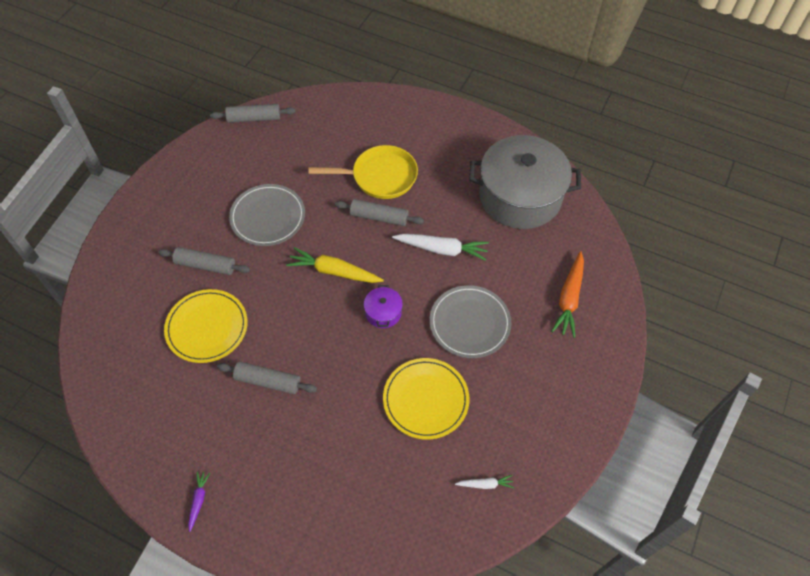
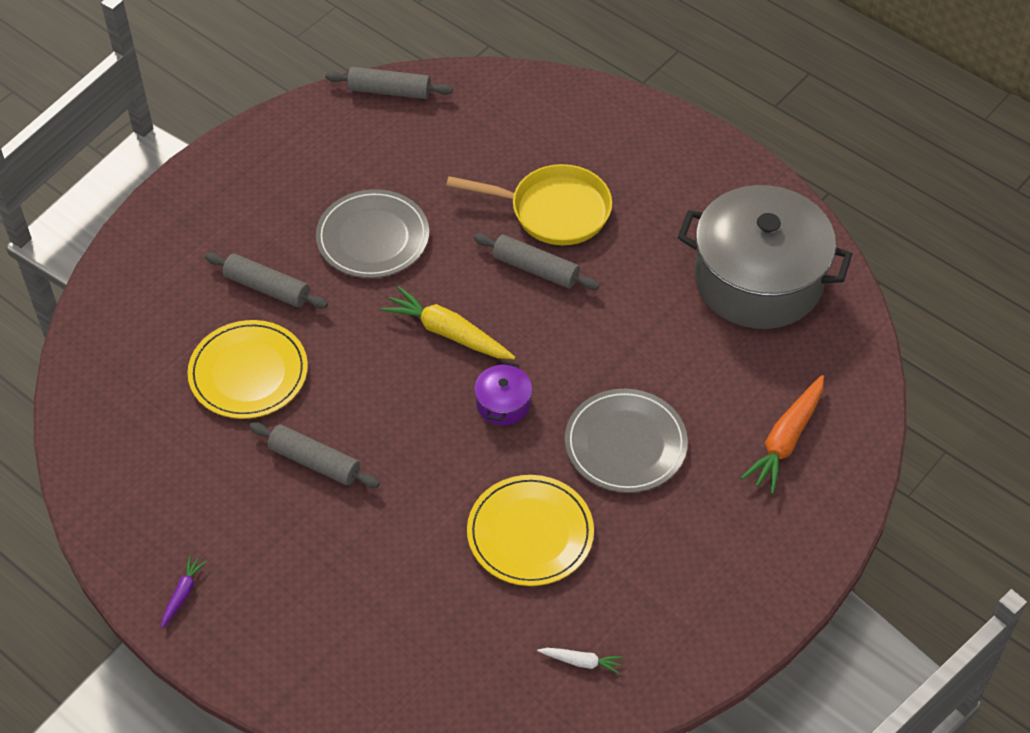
camera: 15 degrees right, 5 degrees down
white carrot [392,234,489,261] -> none

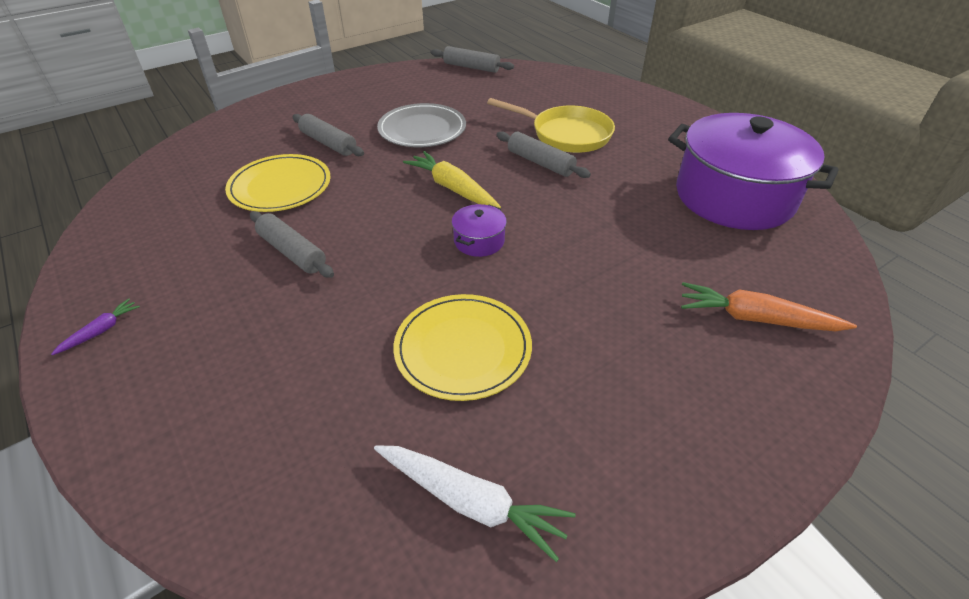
camera: 15 degrees right, 10 degrees down
white carrot [537,648,623,674] -> white carrot [374,445,576,562], size x1.94
grey plate [565,389,688,493] -> none
grey pot [678,185,852,329] -> purple pot [668,113,839,230]
orange carrot [741,375,824,494] -> orange carrot turned 60 degrees clockwise [681,282,857,331]

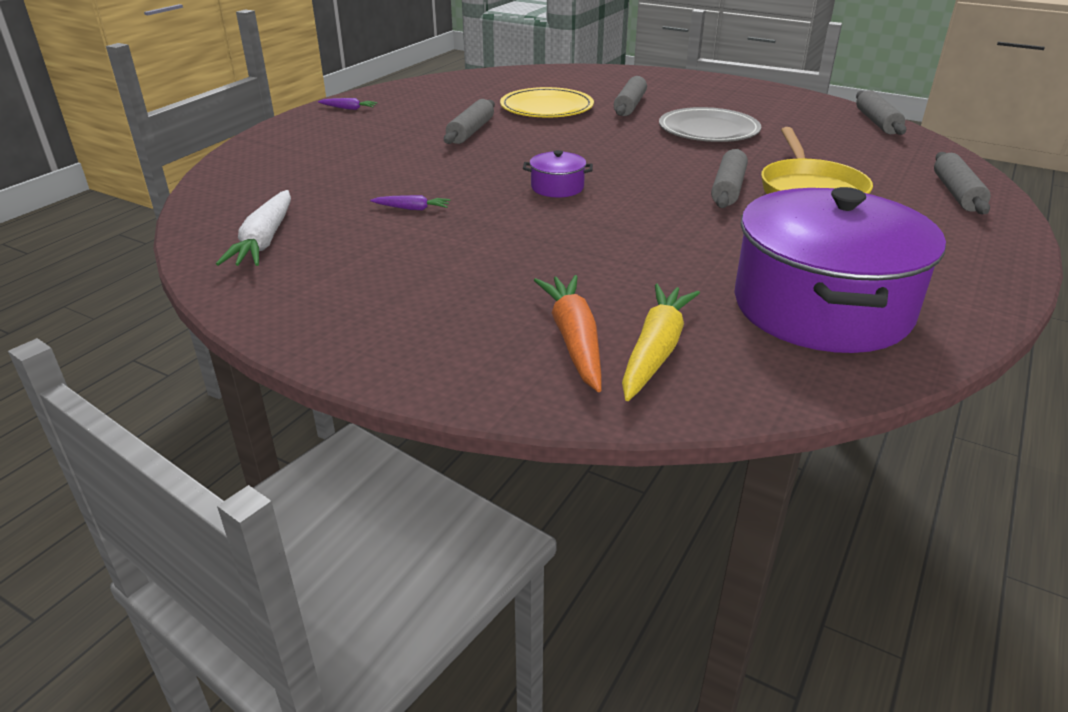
camera: 65 degrees right, 10 degrees down
yellow plate [394,294,532,401] -> purple carrot [370,195,450,210]
yellow carrot [403,151,501,208] -> yellow carrot moved to [622,284,700,401]
none -> grey rolling pin [934,152,991,214]

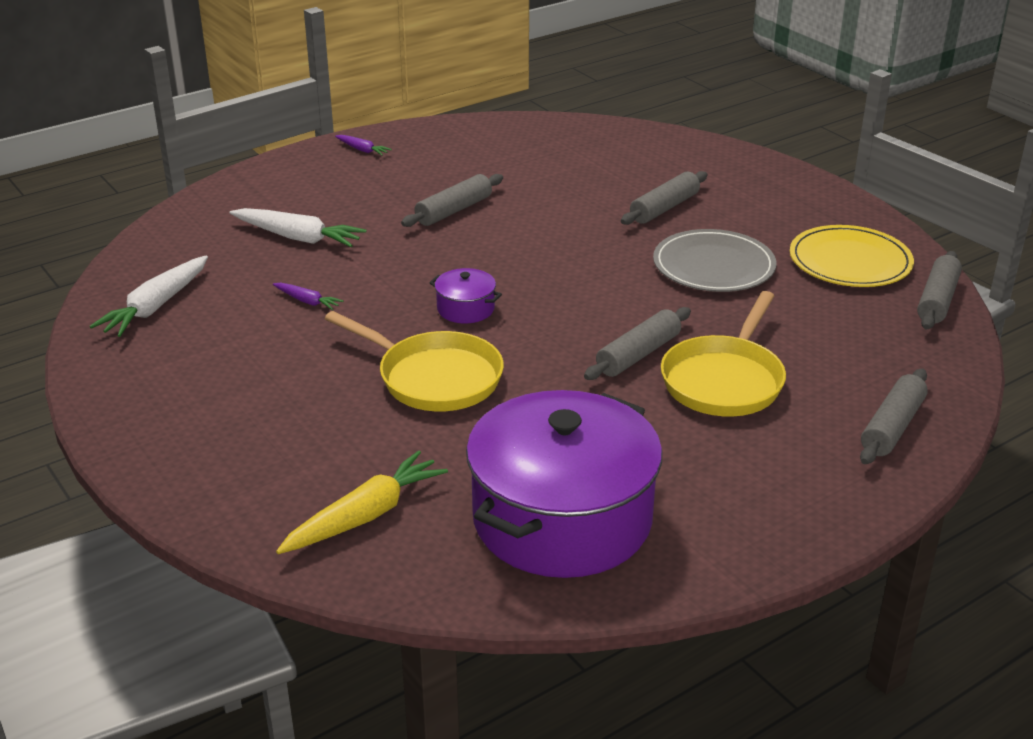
camera: 25 degrees right, 0 degrees up
yellow plate [500,87,594,117] -> yellow plate moved to [790,225,914,287]
orange carrot [534,275,602,392] -> none
none -> white carrot [230,208,367,247]
none -> yellow pan [325,311,504,412]

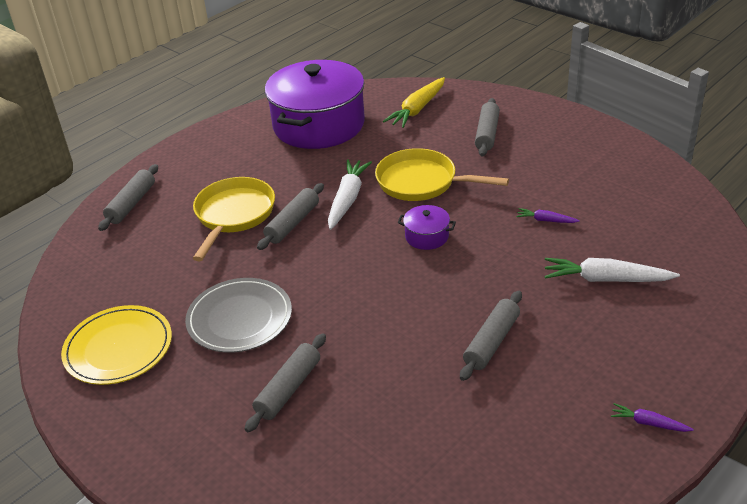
camera: 170 degrees right, 5 degrees up
white carrot [89,255,208,337] -> white carrot moved to [328,159,372,230]
grey rolling pin [917,251,962,329] -> grey rolling pin moved to [475,98,500,156]

